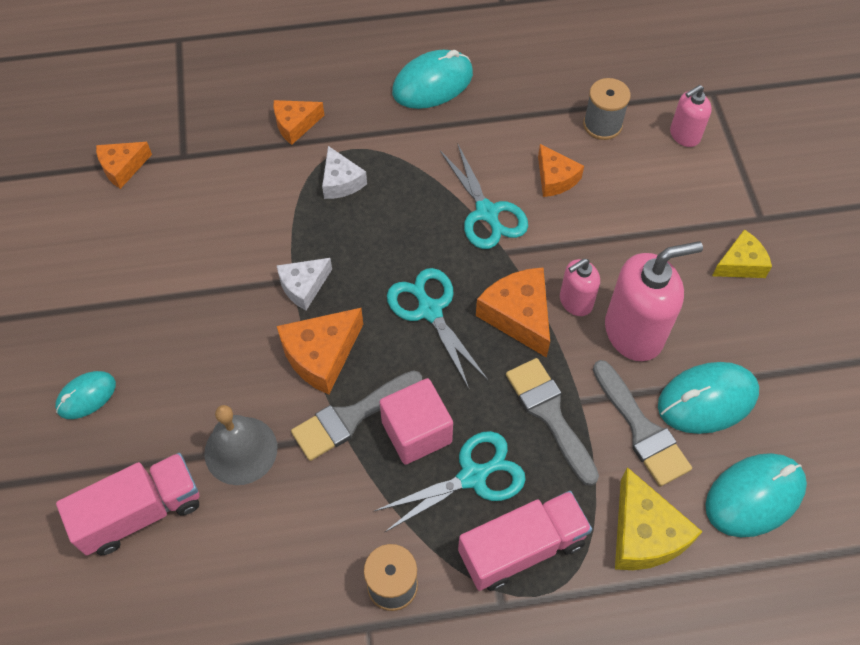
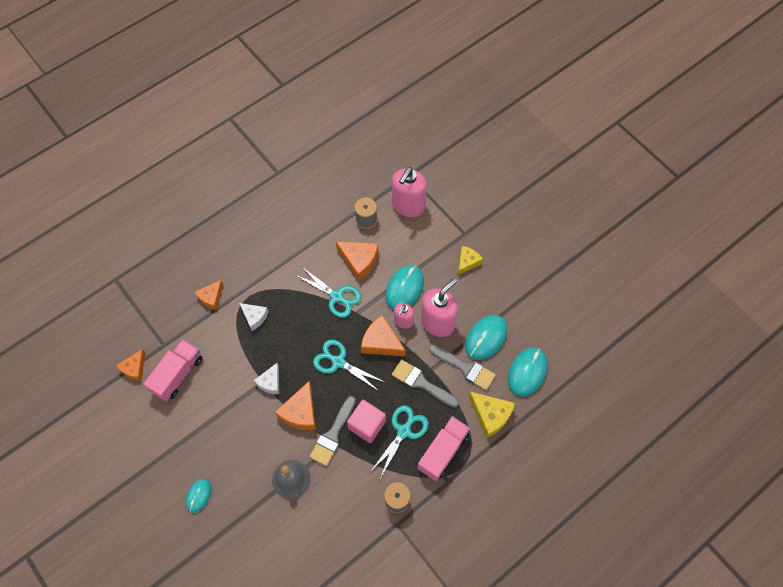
camera: 30 degrees left, 5 degrees up
pink truck [56,453,200,555] -> pink truck moved to [143,339,203,402]
turquoise mouse [392,50,473,109] -> turquoise mouse moved to [385,265,424,310]
orange cheese [538,144,584,197] -> orange cheese [336,242,378,281], size x1.52
pink soap dispenser [670,85,712,147] -> pink soap dispenser [392,167,427,217], size x1.82

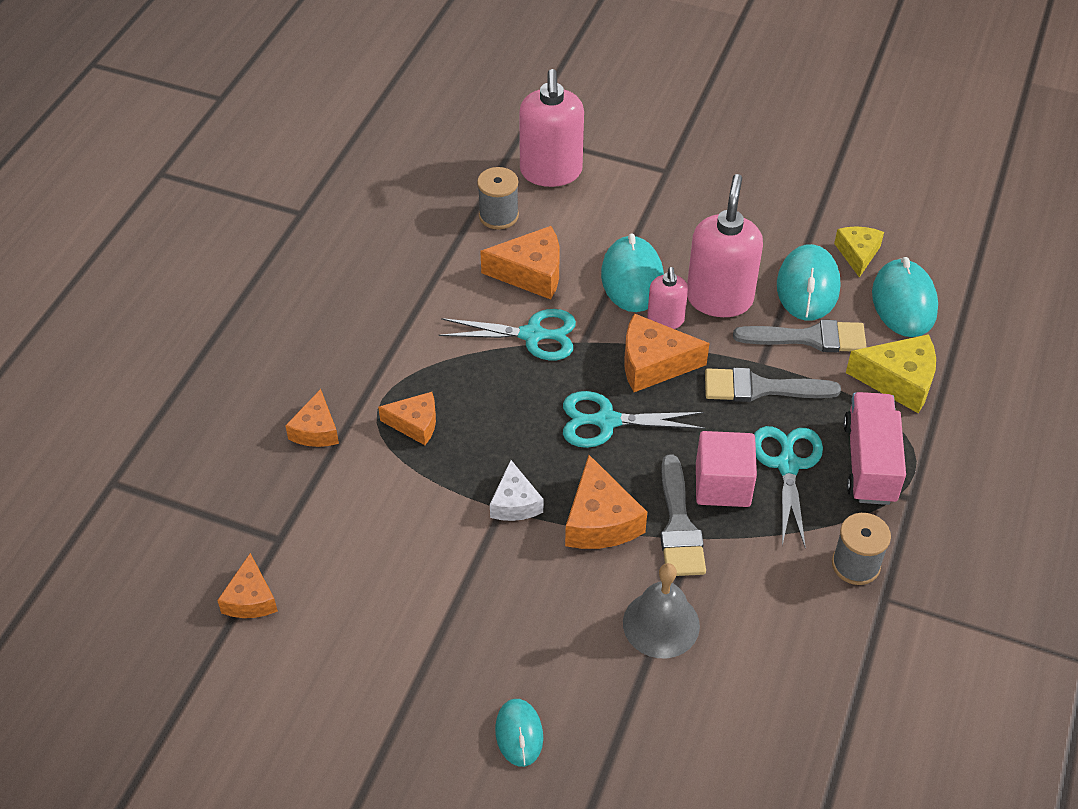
camera: 30 degrees left, 15 degrees down
pink truck [143,339,203,402] -> none
white cheese [239,303,269,331] -> orange cheese [378,392,436,445]
yellow cheese [458,246,483,275] -> yellow cheese moved to [834,227,884,277]

